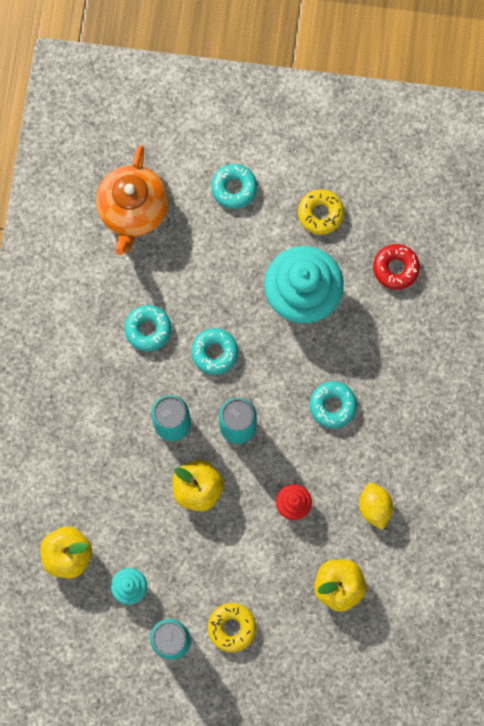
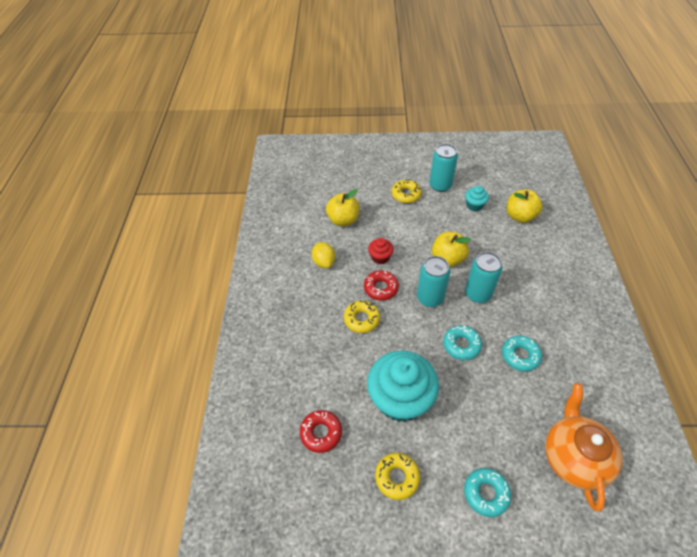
camera: 175 degrees right, 25 degrees down
turquoise donut [310,381,357,428] -> yellow donut [344,300,380,333]
none -> red donut [364,270,399,301]

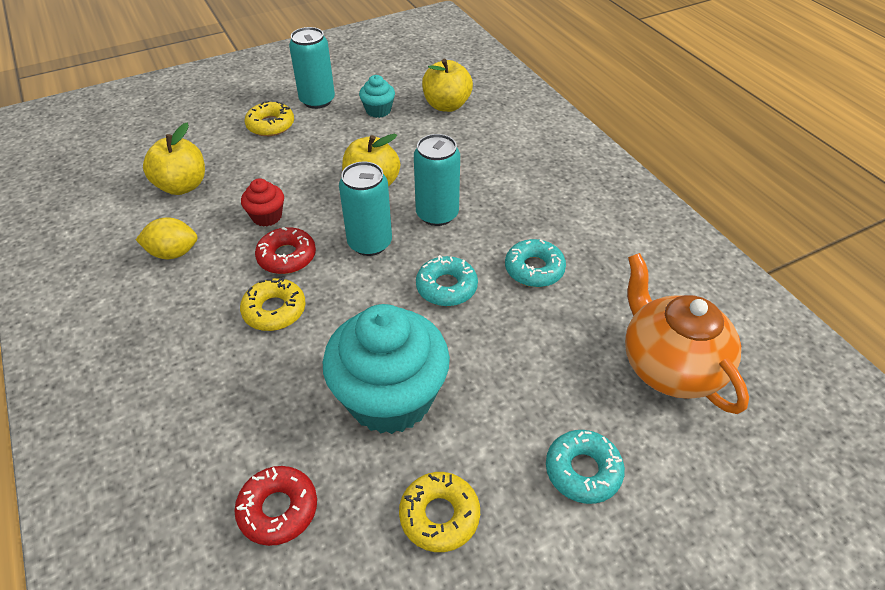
camera: 30 degrees left, 5 degrees down
yellow lemon [312,242,335,268] -> yellow lemon turned 45 degrees counterclockwise [136,217,197,259]

